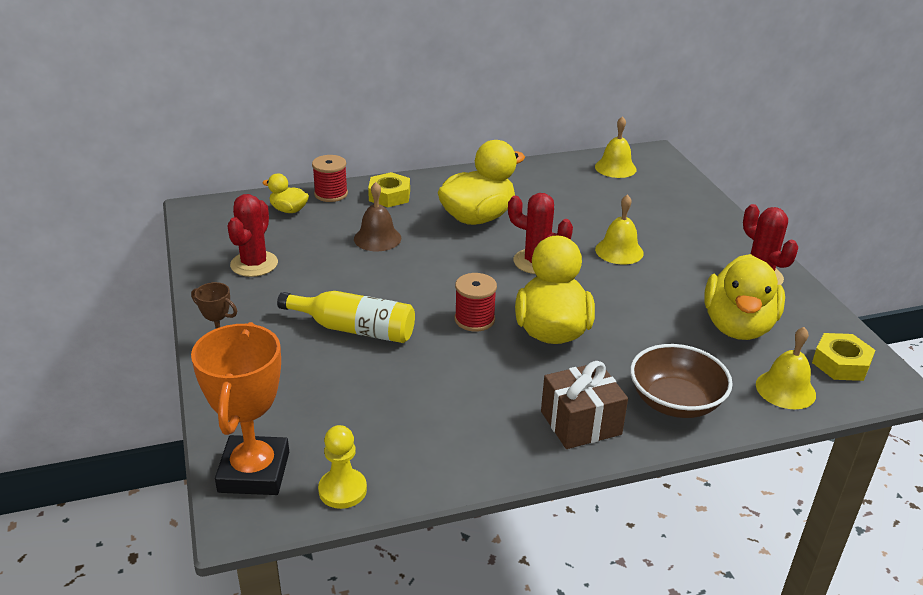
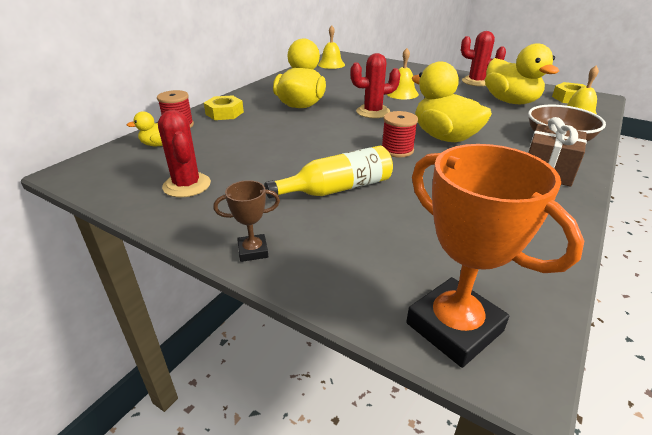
camera: 40 degrees left, 0 degrees up
yellow pawn [318,425,367,509] -> none
brown bell [354,182,401,251] -> none

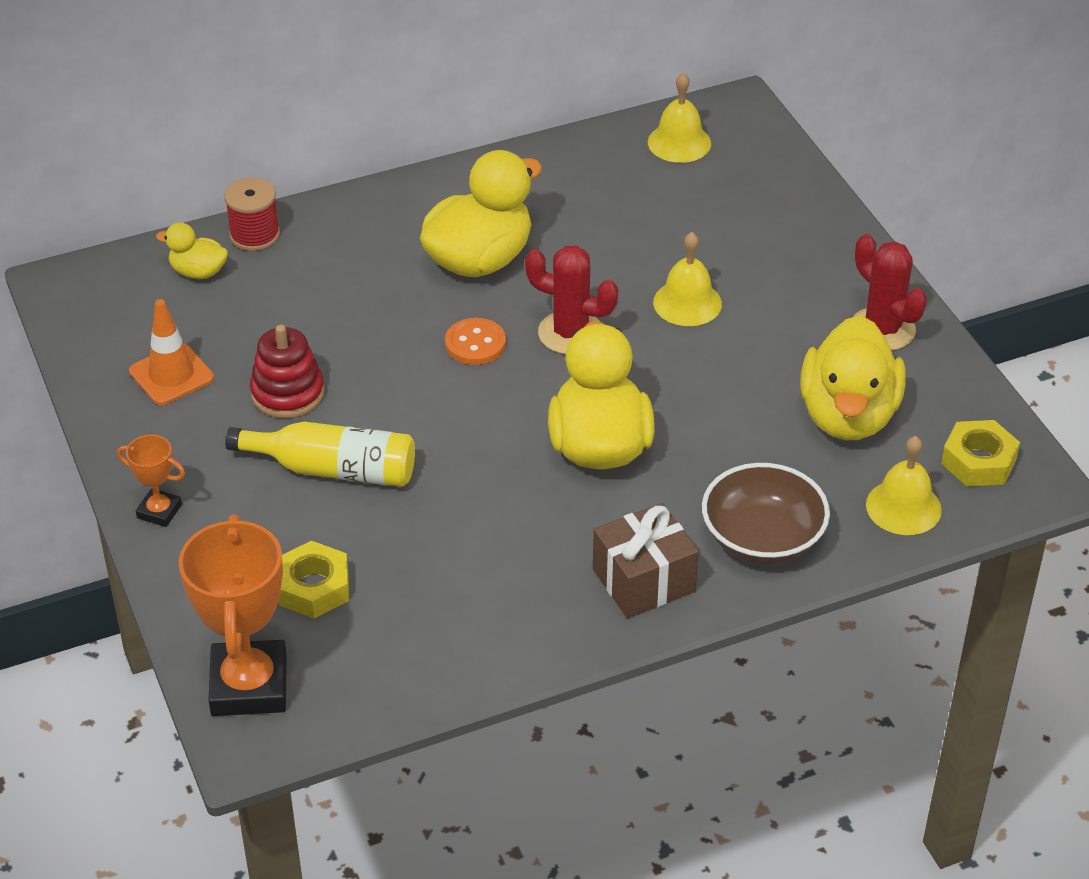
camera: 35 degrees right, 10 degrees up
red cactus [158,110,211,197] -> orange traffic cone [129,299,214,405]
yellow nut [204,95,244,120] -> yellow nut moved to [278,541,349,618]
brown trophy [214,180,280,262] -> orange trophy [117,435,185,527]
red spool [382,111,418,157] -> none
none -> red stacking toy [250,325,325,418]
none -> orange button [445,318,506,365]

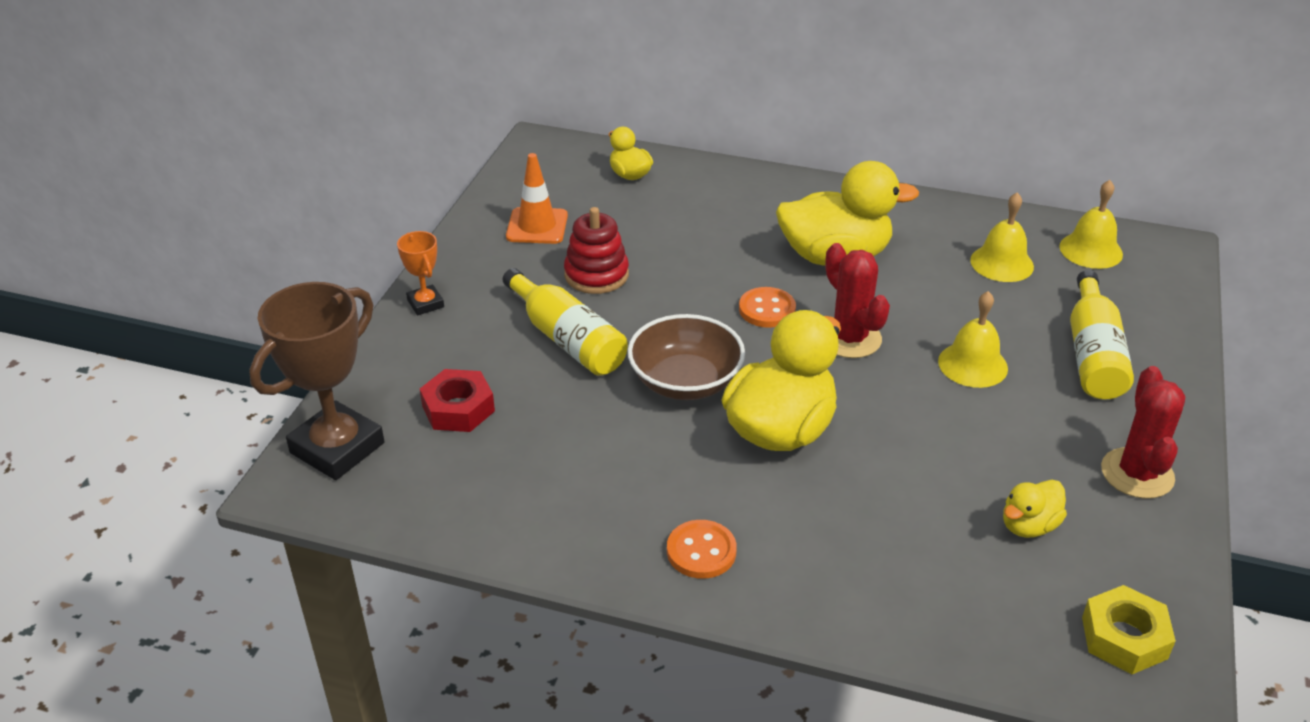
camera: 40 degrees right, 5 degrees down
orange trophy [179,514,287,716] -> brown trophy [249,282,384,480]
red spool [224,178,280,251] -> none
yellow nut [278,541,349,618] -> red nut [420,369,495,432]
brown gift [593,503,699,618] -> orange button [667,520,737,579]
brown bowl [702,463,830,564] -> brown bowl moved to [628,314,745,400]
yellow duck [800,315,905,440] -> yellow duck [1003,480,1067,538], size x0.49
yellow bell [866,436,942,535] -> yellow bell moved to [970,192,1034,282]
none -> yellow bottle [1070,270,1134,400]

